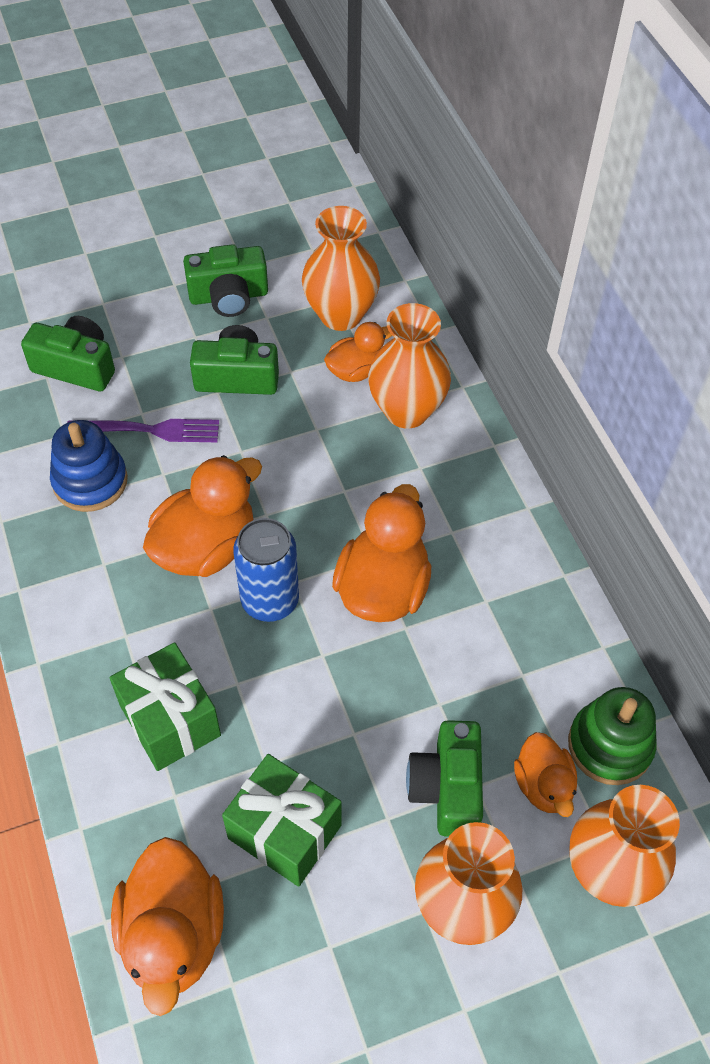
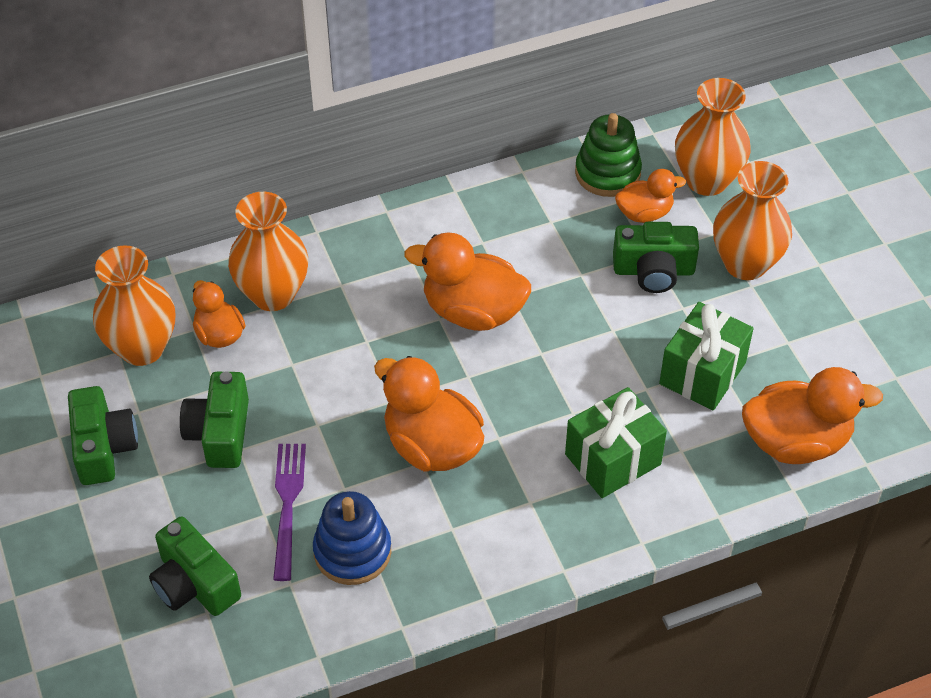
camera: 90 degrees left, 5 degrees down
green camera [21,316,115,391] -> green camera turned 60 degrees counterclockwise [149,516,241,616]
blue can [233,518,299,622] -> none

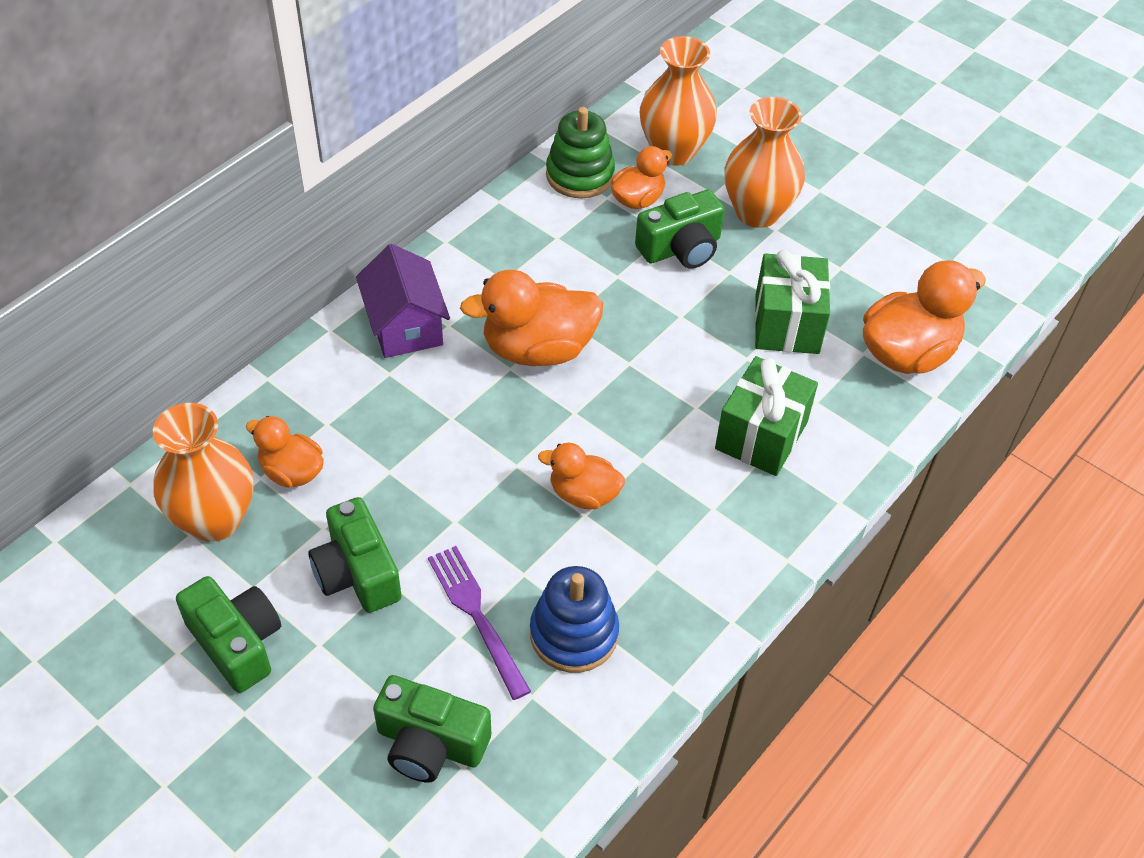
camera: 30 degrees left, 0 degrees up
orange vase [228,192,308,311] -> none
orange duck [374,356,484,472] -> orange duck [538,443,625,509], size x0.59
none -> purple house [356,244,450,358]

